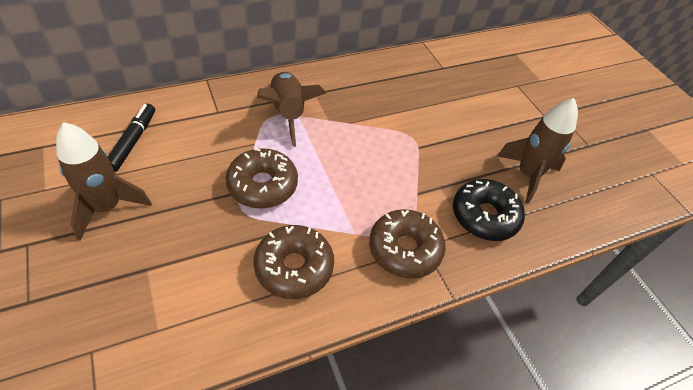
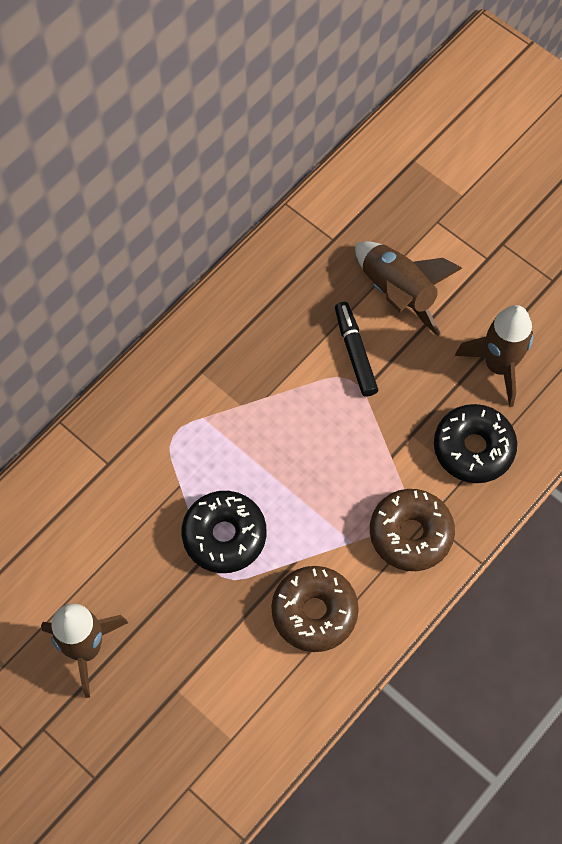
camera: 20 degrees left, 15 degrees up
black marker [108,104,155,172] -> black marker moved to [335,302,378,397]
brown donut [226,148,298,208] -> black donut [182,491,266,573]
brown rocket [257,72,326,147] -> brown rocket moved to [355,241,462,336]

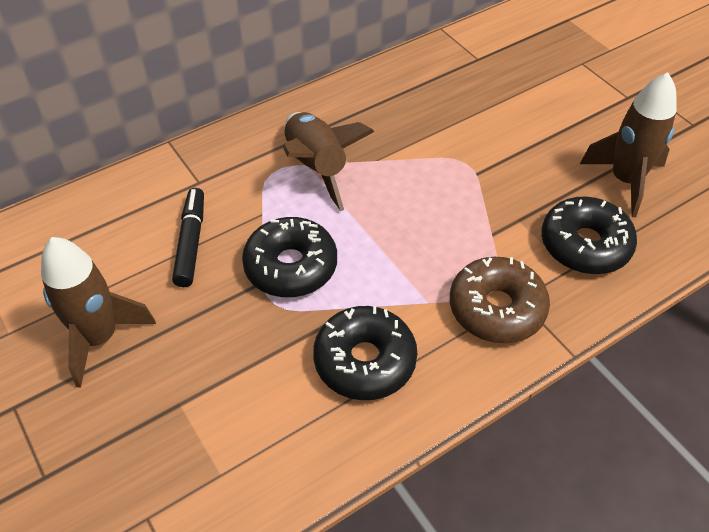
camera: 15 degrees right, 15 degrees down
brown donut [271,566,359,652] -> black donut [313,306,418,400]
black marker [335,302,378,397] -> black marker moved to [172,188,204,287]
brown rocket [355,241,462,336] -> brown rocket moved to [283,112,374,211]

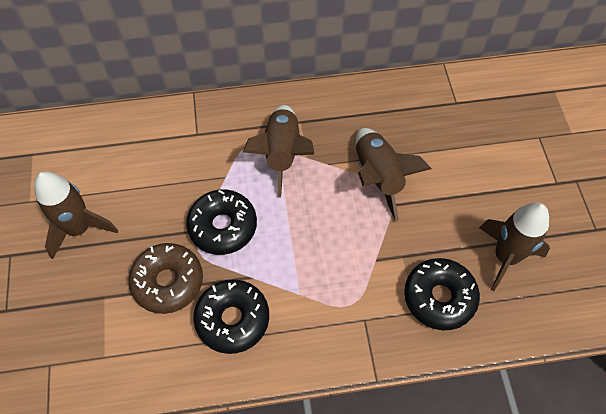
camera: 25 degrees right, 10 degrees up
black marker [172,188,204,287] -> none
brown donut [450,257,550,343] -> brown donut moved to [128,243,203,314]
none -> brown rocket [356,128,432,221]

